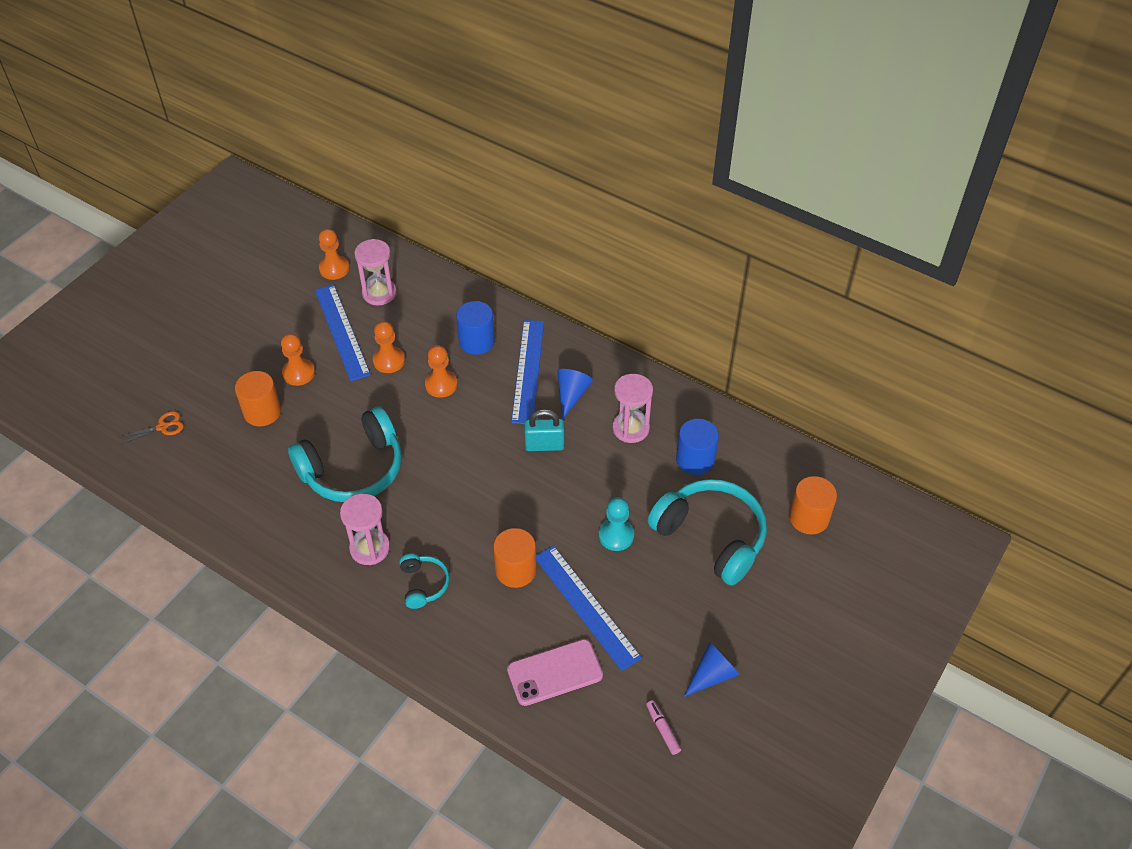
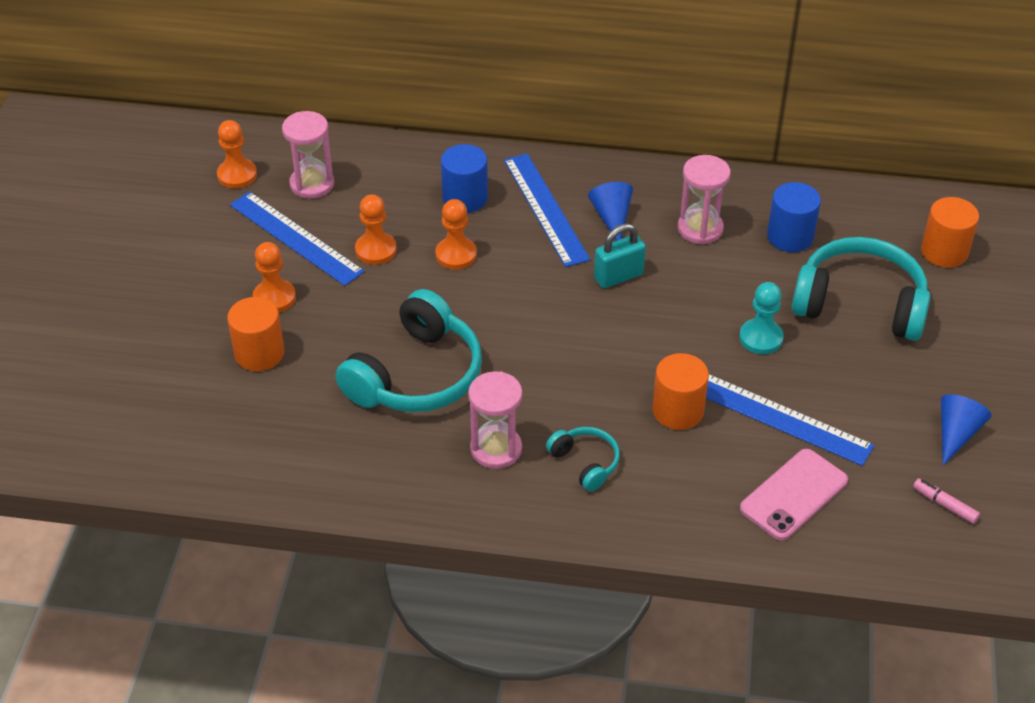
camera: 25 degrees left, 5 degrees down
orange scissors [118,411,184,444] -> none

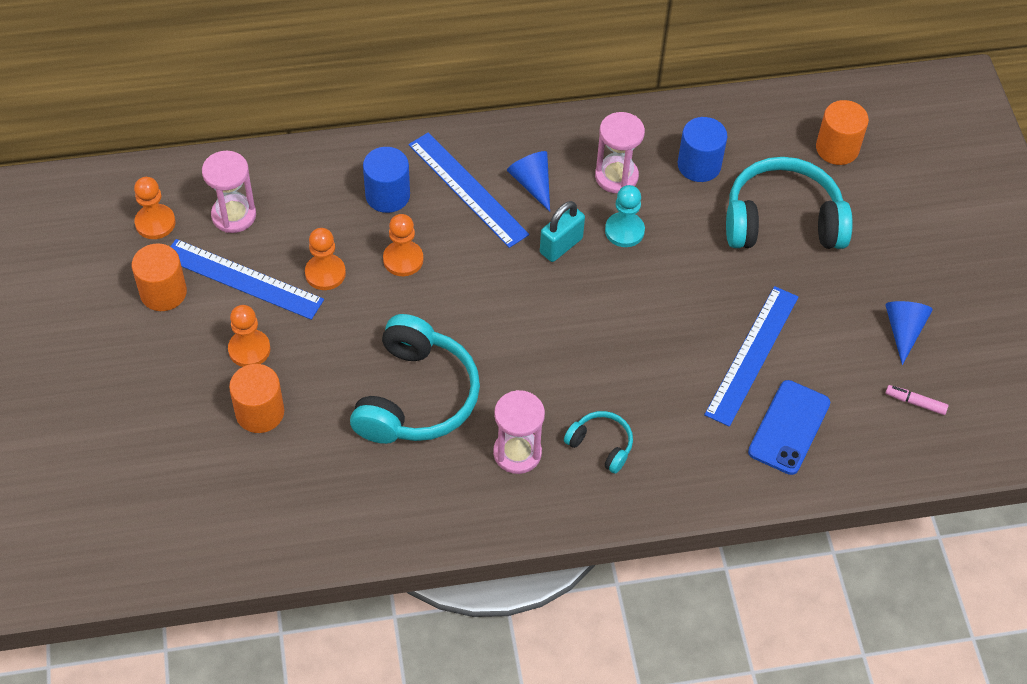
camera: 20 degrees left, 10 degrees up
orange cylinder [652,353,709,430] -> orange cylinder moved to [132,243,187,311]
blue ruler [706,374,875,466] -> blue ruler turned 75 degrees counterclockwise [704,286,798,427]
turquoise pawn [739,282,784,354] -> turquoise pawn moved to [605,185,645,247]
pink phone [740,449,848,541] -> blue phone [748,380,830,475]

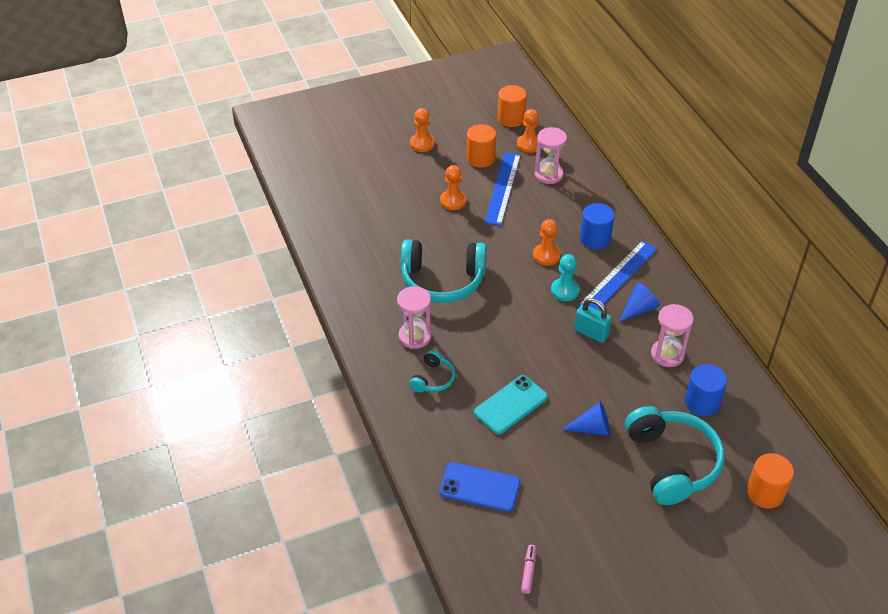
camera: 80 degrees right, 10 degrees down
orange cylinder [229,364,284,433] -> orange cylinder moved to [498,85,527,127]
orange pawn [305,228,346,290] -> orange pawn moved to [410,108,435,152]
turquoise pawn [605,185,645,247] -> turquoise pawn moved to [551,254,579,301]
blue ruler [704,286,798,427] -> none
blue cone [885,301,933,365] -> blue cone moved to [562,401,610,436]
none -> turquoise phone [474,375,548,434]

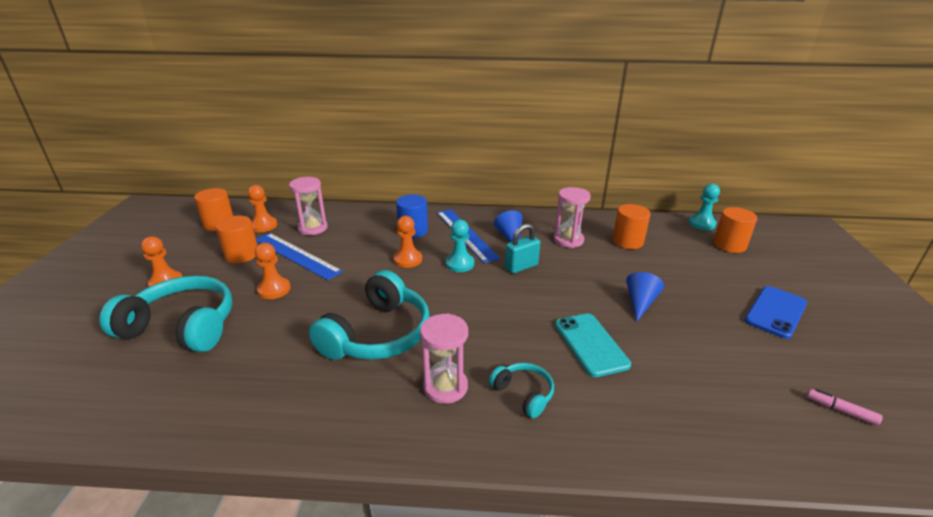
camera: 65 degrees left, 15 degrees down
blue phone [439,462,520,512] -> blue phone moved to [745,286,807,339]
turquoise headphones [625,406,724,505] -> turquoise headphones moved to [99,276,233,352]
blue cylinder [685,364,727,416] -> orange cylinder [612,204,651,249]
none -> turquoise pawn [689,184,720,230]

